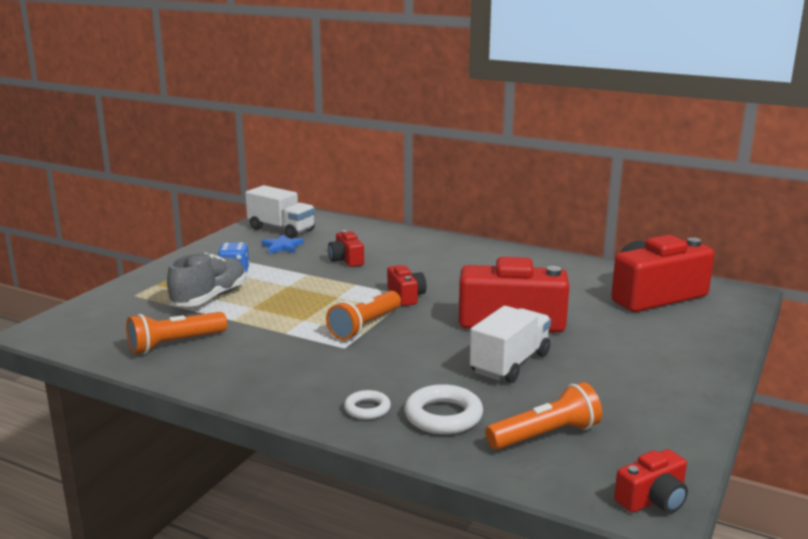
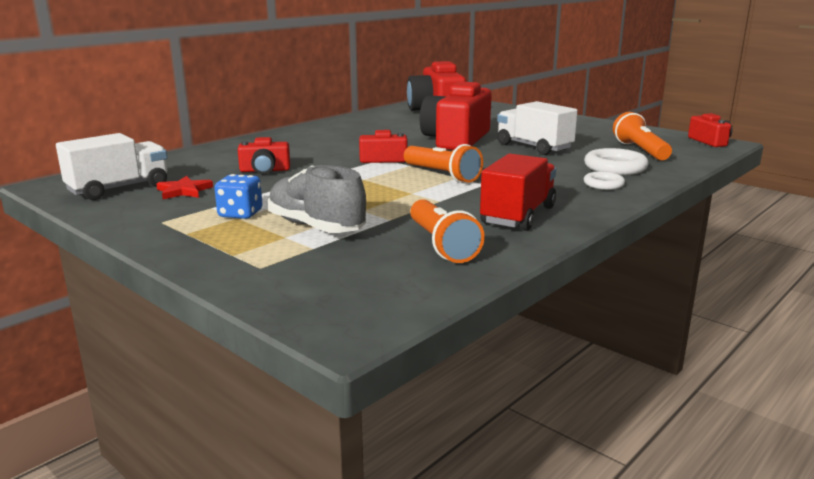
camera: 75 degrees left, 0 degrees up
blue star [261,235,304,254] -> red star [156,176,213,199]
none -> red truck [480,153,556,231]

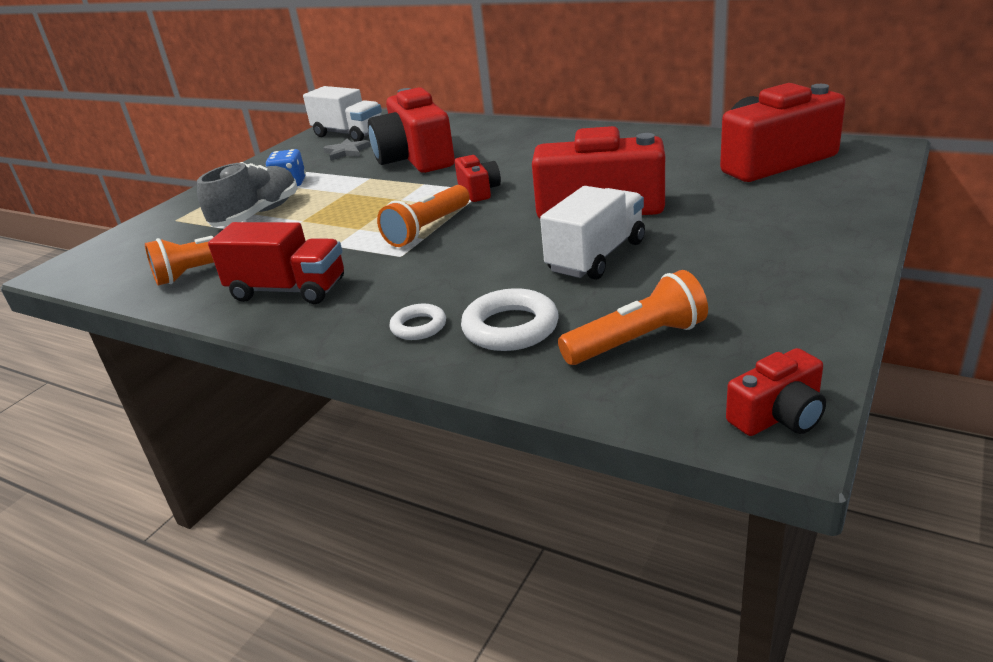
camera: 80 degrees right, 10 degrees up
red star [156,176,213,199] -> grey star [323,138,371,161]
red camera [238,137,290,174] -> red camera [368,87,455,173], size x2.06

